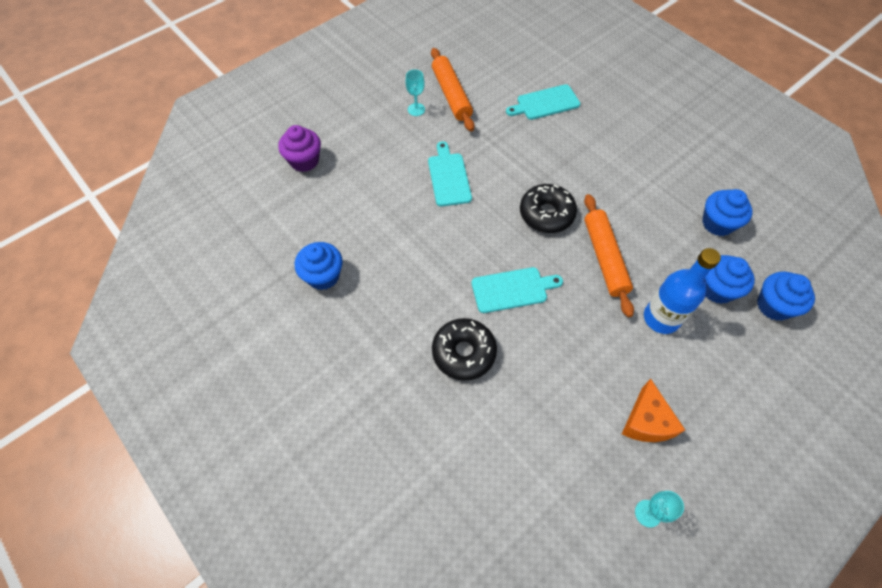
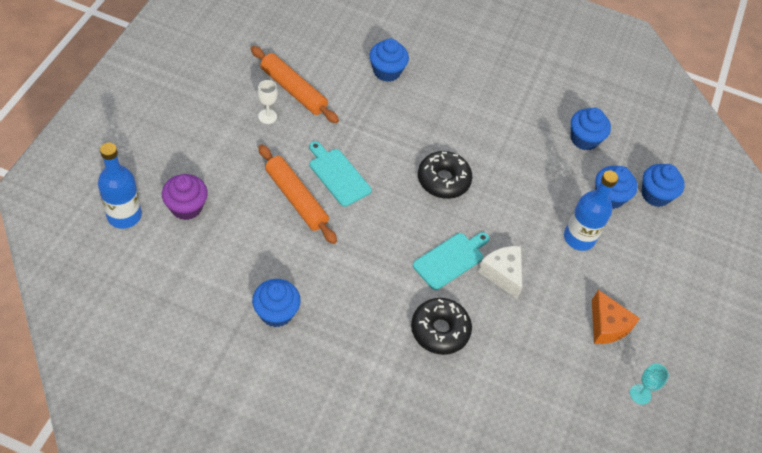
camera: 35 degrees left, 5 degrees down
turquoise goblet [405,69,425,116] -> white goblet [257,80,278,124]
turquoise cutting board [506,84,580,120] -> blue cupcake [369,38,409,82]
orange rolling pin [584,194,634,317] -> orange rolling pin moved to [258,144,337,244]
none -> blue bottle [98,143,142,229]
none -> white cheese [478,246,522,299]

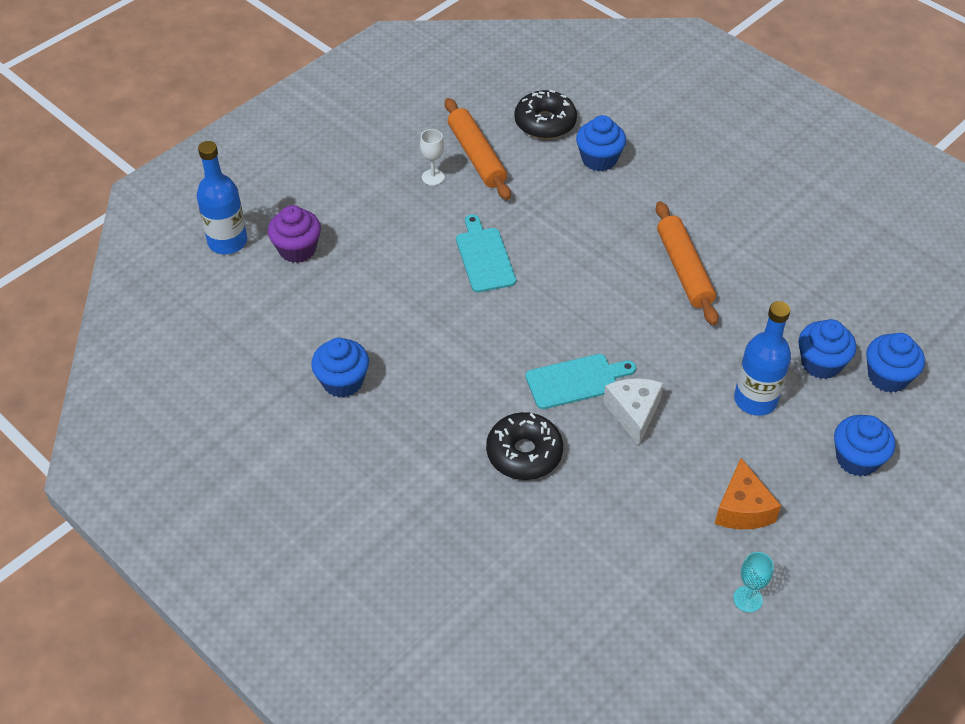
camera: 30 degrees right, 5 degrees down
orange rolling pin [258,144,337,244] -> orange rolling pin moved to [656,201,719,325]
black donut [418,151,472,199] -> black donut moved to [514,90,577,139]
blue cupcake [571,108,611,150] -> blue cupcake moved to [834,415,895,477]

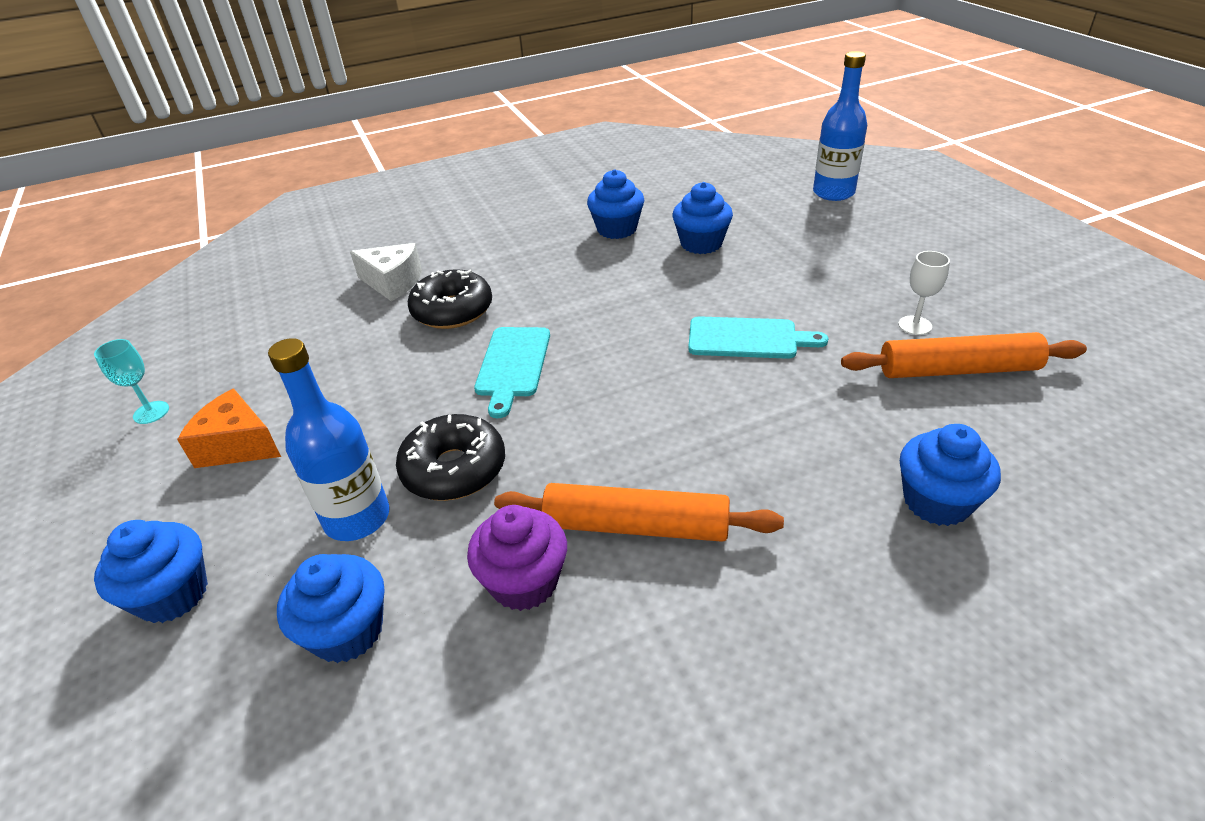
camera: 115 degrees right, 10 degrees down
purple cupcake [268,205,321,263] -> purple cupcake moved to [467,505,567,611]
black donut [514,90,577,139] -> black donut moved to [396,414,505,501]
white cheese [603,378,663,446] -> white cheese moved to [350,243,422,301]
blue cupcake [866,333,925,393] -> blue cupcake moved to [673,182,733,254]

